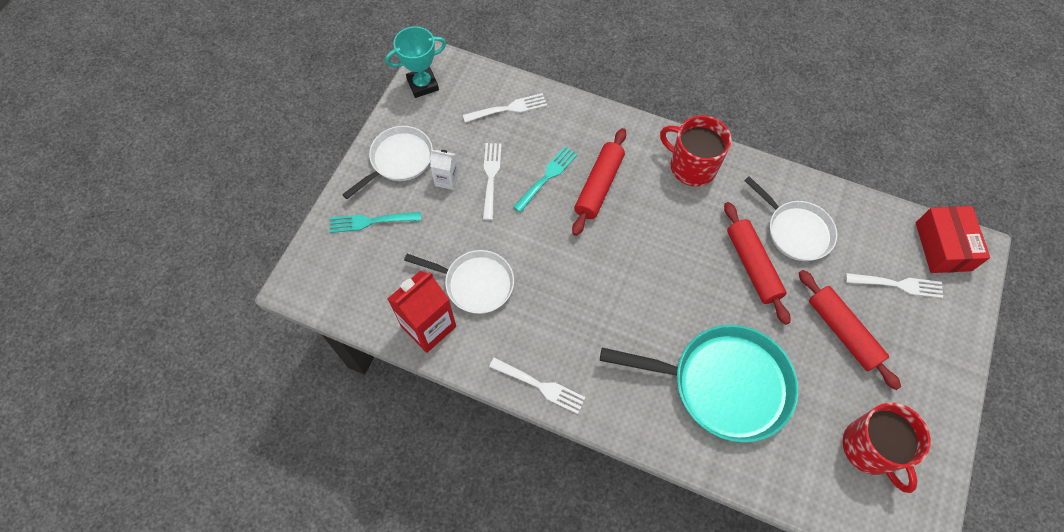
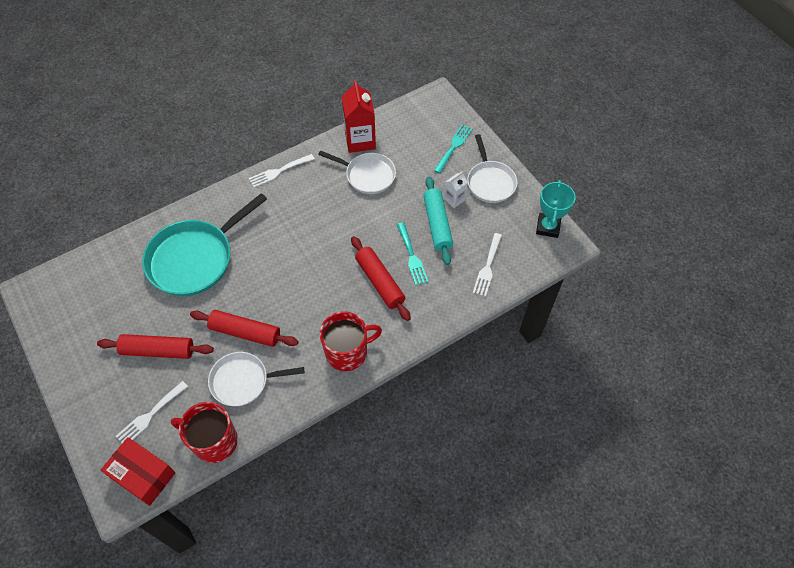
camera: 125 degrees right, 5 degrees down
white pan [404,250,514,314] -> white pan turned 120 degrees counterclockwise [318,150,396,194]
white fork [483,143,502,220] -> turquoise rolling pin [423,177,453,265]
red mug [843,403,931,493] -> red mug moved to [171,402,238,463]

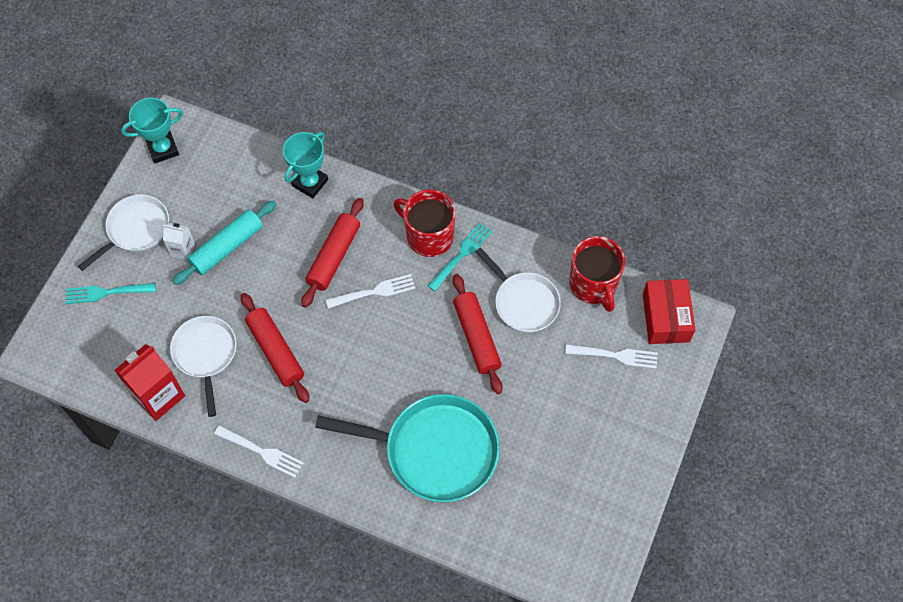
camera: 125 degrees left, 5 degrees up
red rolling pin [97,334,214,359] -> red rolling pin moved to [241,293,309,403]
turquoise fork [397,222,429,285] -> turquoise fork moved to [428,222,492,291]
white fork [473,233,502,297] -> white fork moved to [326,274,416,308]
none -> turquoise trophy [283,132,328,198]

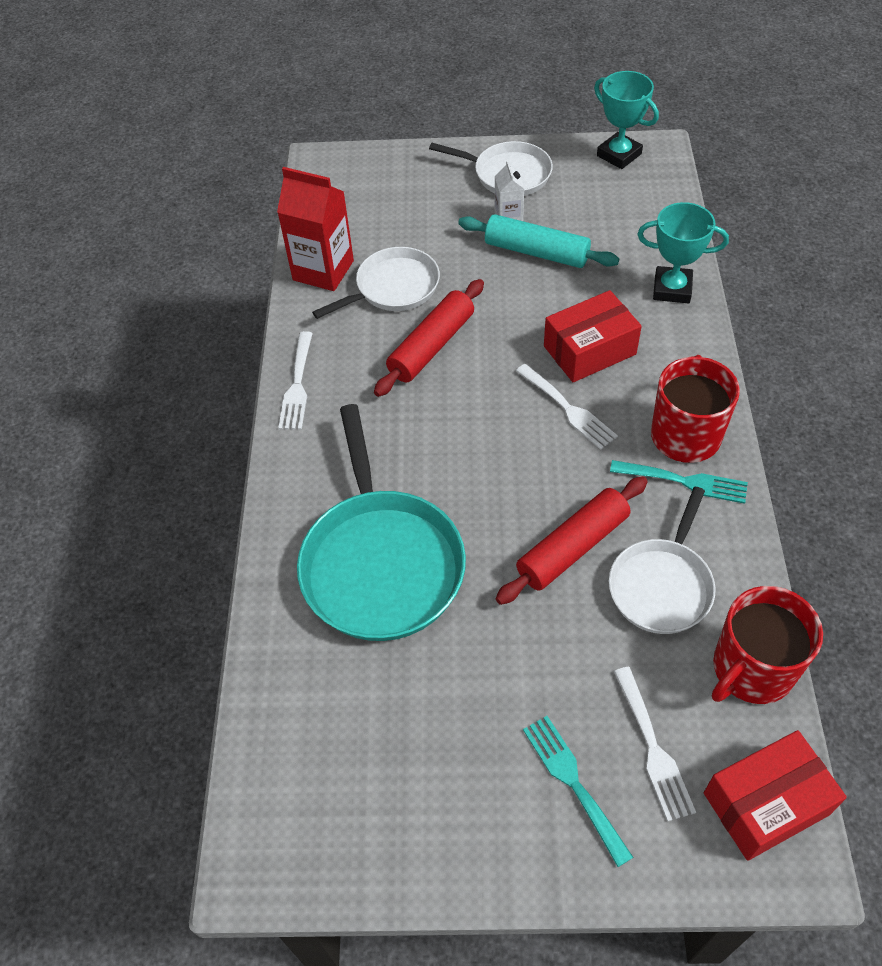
camera: 70 degrees right, 10 degrees down
turquoise fork [65,283,156,304] -> turquoise fork moved to [523,716,634,867]
red rolling pin [301,198,364,308] -> red box [544,290,642,382]

